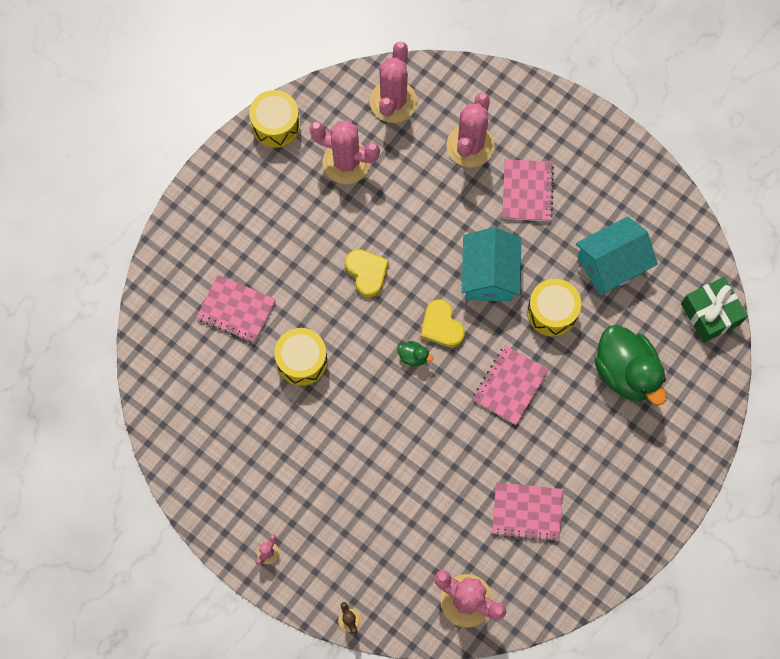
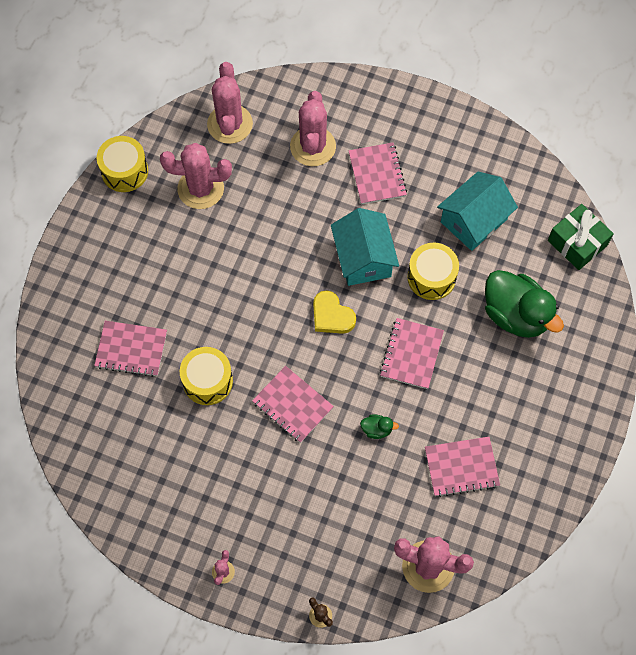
camera: 15 degrees left, 5 degrees down
yellow heart [345,249,389,297] -> none
green duck [397,341,434,366] -> green duck moved to [360,414,399,439]
none -> pink notebook [252,366,334,443]

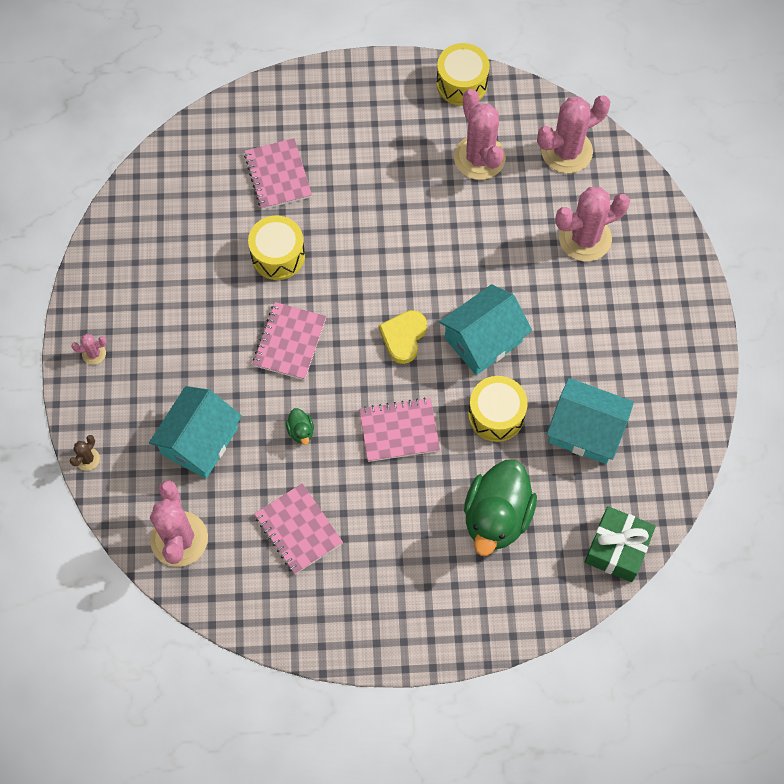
camera: 65 degrees right, 0 degrees up
pink notebook [349,143,407,205] -> none
none -> turquoise house [149,386,242,479]

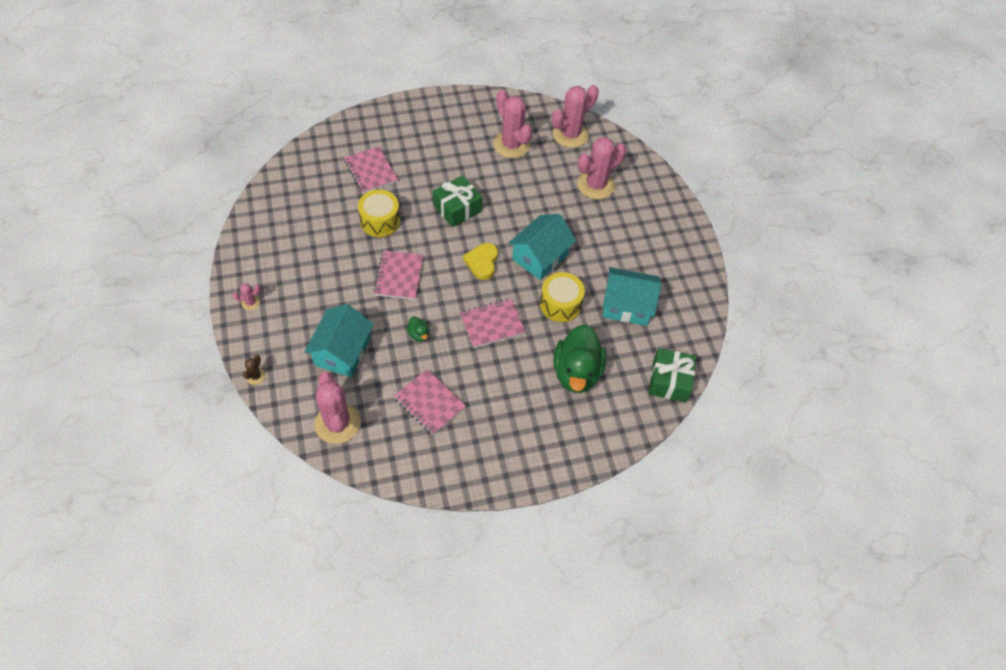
camera: 15 degrees left, 10 degrees down
yellow drum [436,43,490,106] -> none
none -> green gift [433,175,482,227]

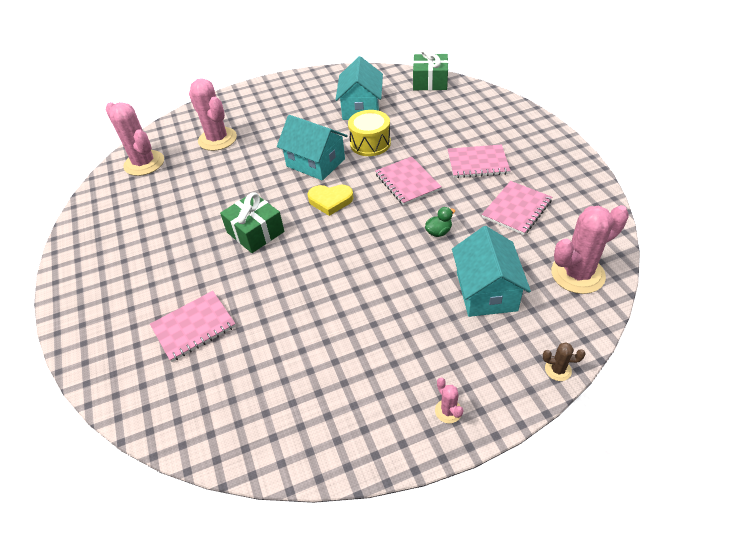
camera: 90 degrees left, 10 degrees down
turquoise house [304,304,374,377] -> turquoise house turned 75 degrees clockwise [452,226,531,317]
yellow drum [358,190,400,237] -> none
pink notebook [373,250,423,300] -> pink notebook moved to [448,144,510,178]
pink cactus [493,90,532,158] -> none
green duck [553,324,606,393] -> none

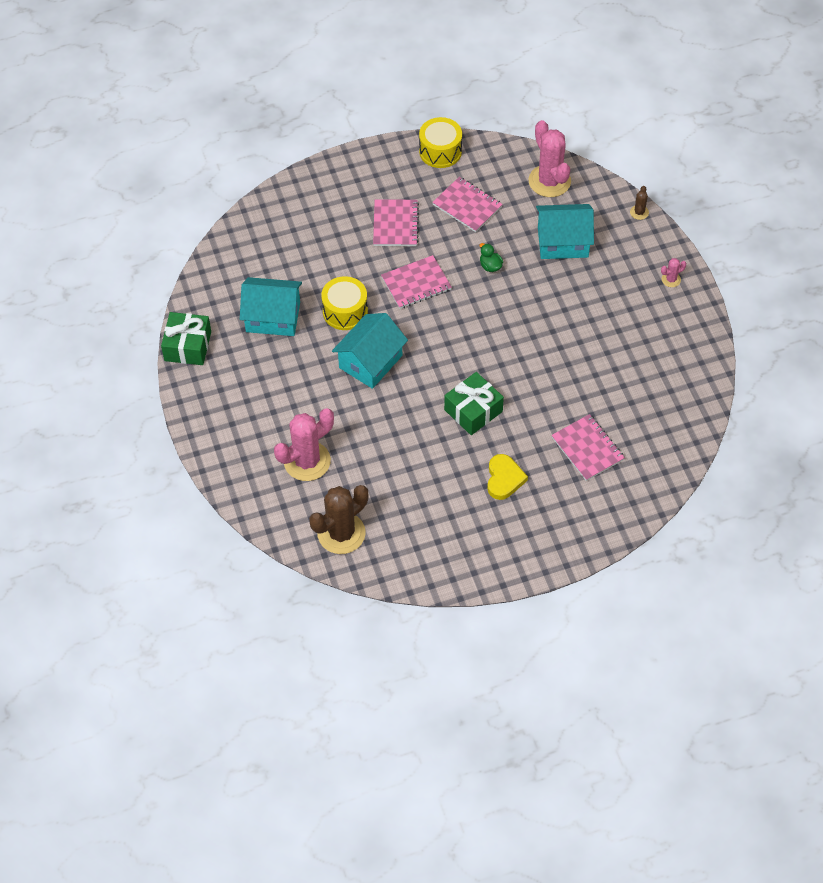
camera: 90 degrees left, 10 degrees up
pink cactus [106,102,164,176] -> brown cactus [309,485,369,554]
yellow heart [307,185,353,216] -> yellow heart moved to [487,454,528,500]
green gift [413,48,448,90] -> green gift moved to [161,312,211,365]
none -> yellow drum [419,117,462,168]

